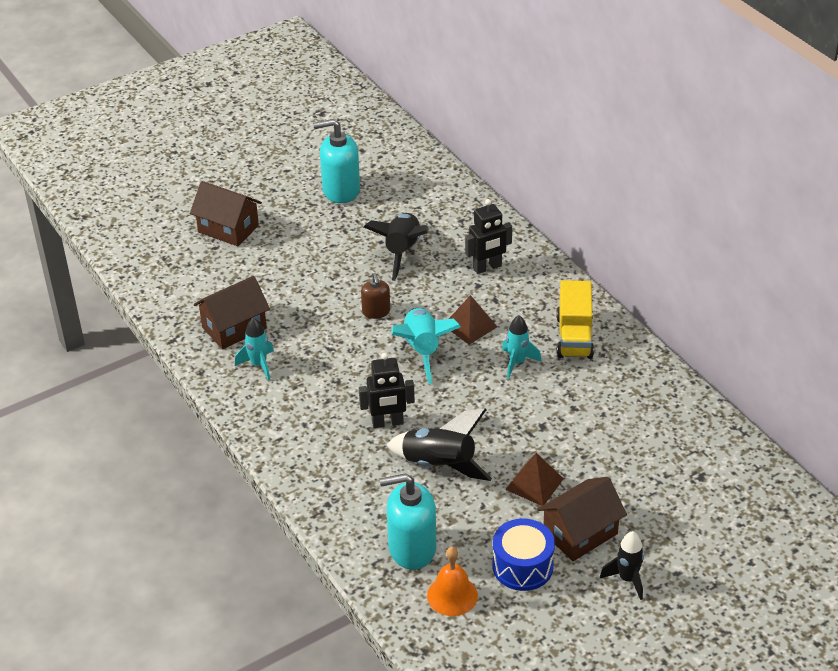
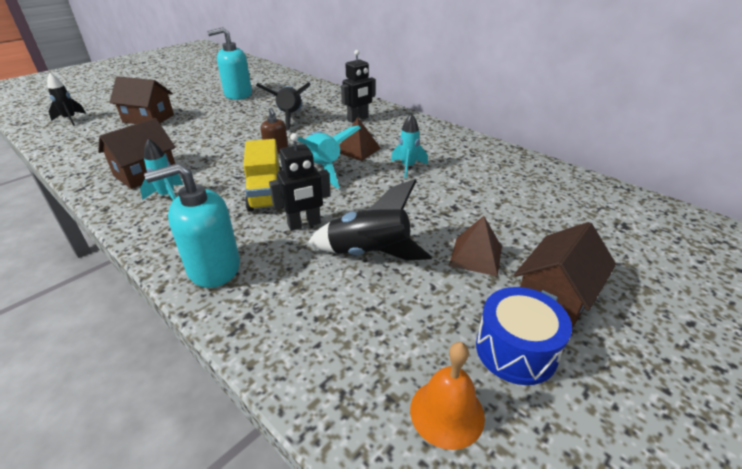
camera: 15 degrees left, 5 degrees down
turquoise soap dispenser [380,473,436,570] -> turquoise soap dispenser moved to [144,163,240,288]
yellow truck [556,280,594,359] -> yellow truck moved to [243,139,284,212]
black rocket [600,531,644,600] -> black rocket moved to [47,73,86,126]

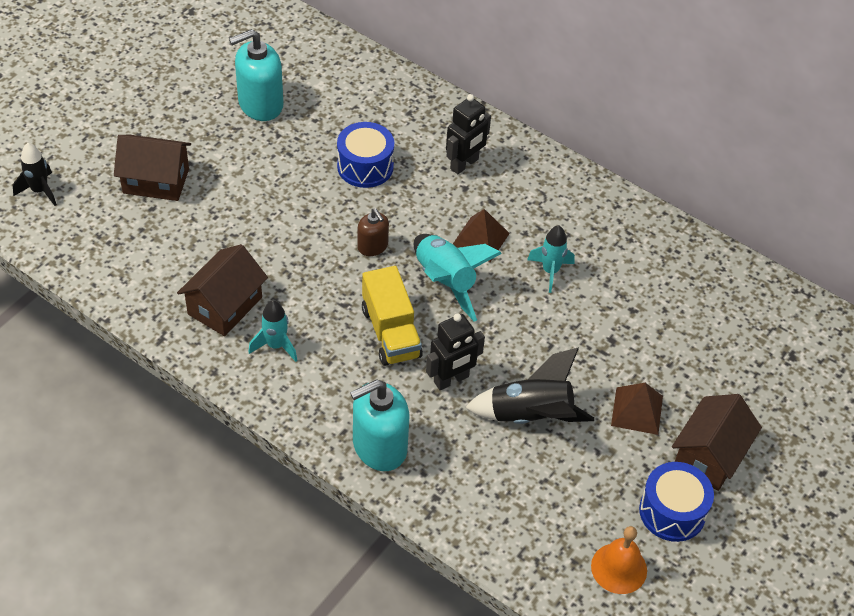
camera: 10 degrees left, 15 degrees up
black rocket [256,82,310,131] -> blue drum [337,122,394,188]

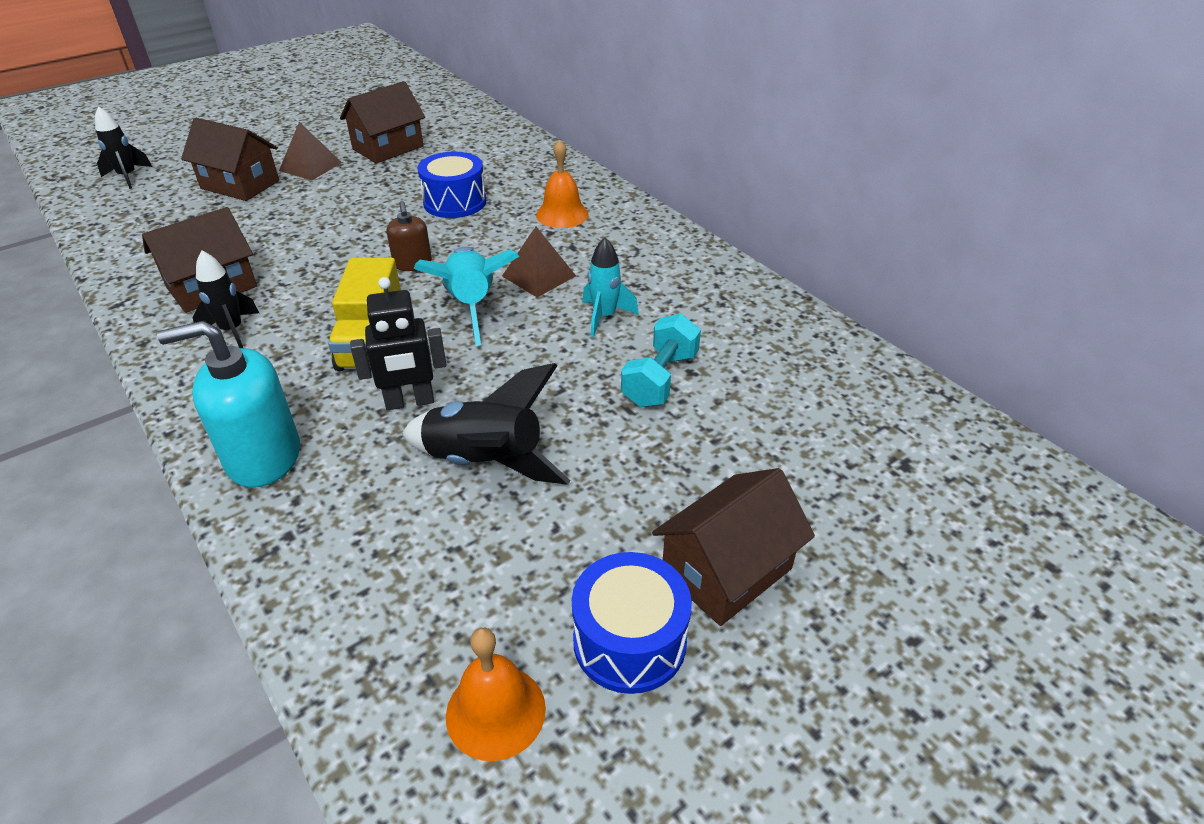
camera: 20 degrees right, 10 degrees down
turquoise soap dispenser [229,29,284,121] -> brown house [340,81,425,163]
turquoise rocket [248,300,298,362] -> black rocket [192,250,259,348]
black robot [446,94,491,174] -> orange bell [536,139,589,228]
brown pyramid [611,383,663,435] -> brown pyramid moved to [279,122,342,180]
none -> turquoise dumbbell [621,314,701,407]

